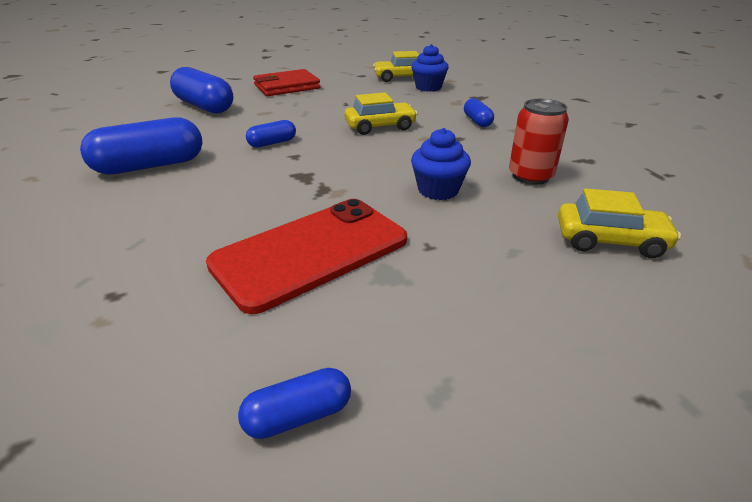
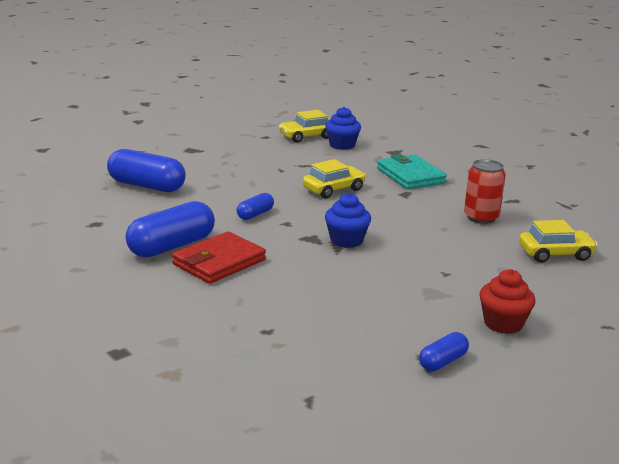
camera: 20 degrees left, 10 degrees down
red phone [206,199,407,314] -> none
red wallet [253,69,320,96] -> red wallet moved to [172,231,266,284]
blue cupcake [411,128,471,200] -> blue cupcake moved to [325,193,371,248]
blue capsule [464,98,494,127] -> turquoise wallet [377,154,447,189]
none -> red cupcake [479,269,536,334]

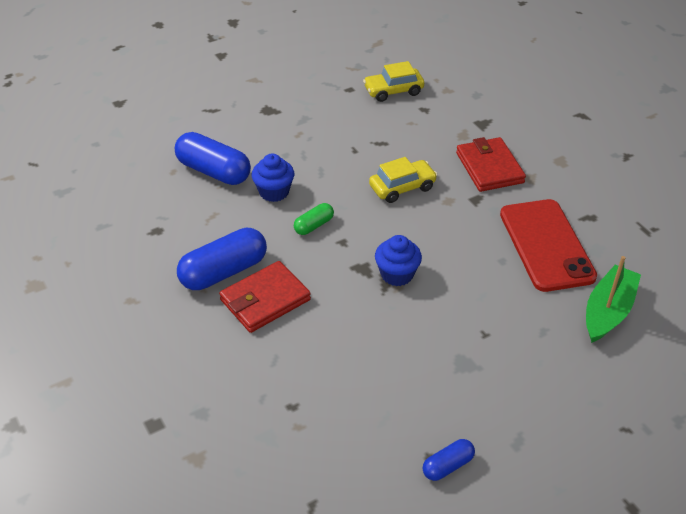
camera: 10 degrees right, 20 degrees up
blue capsule [237,193,274,220] -> green capsule [294,203,334,235]
blue cupcake [325,107,361,150] -> blue cupcake moved to [252,153,294,202]
turquoise wallet [377,154,447,189] -> red wallet [456,137,526,192]
red can [464,159,506,224] -> red phone [500,199,597,292]
red cupcake [479,269,536,334] -> none
yellow car [519,220,598,263] -> green boat [586,256,641,343]

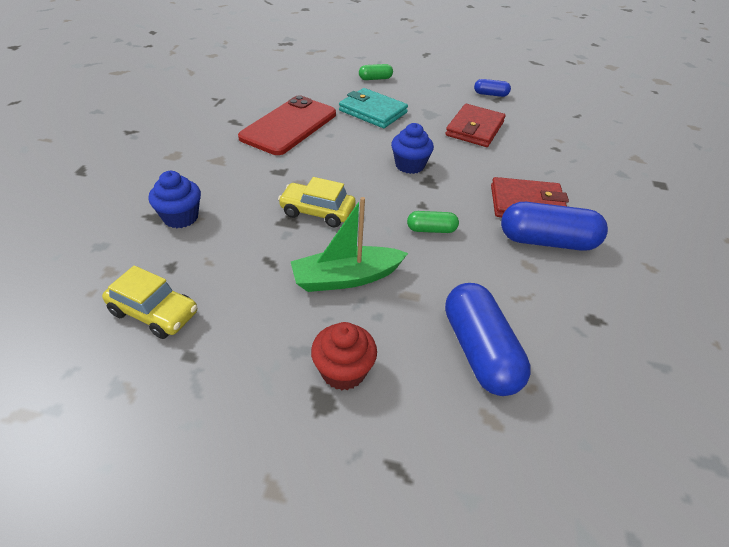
camera: 140 degrees left, 0 degrees up
blue cupcake [252,153,294,202] -> blue cupcake moved to [149,171,201,228]
red wallet [456,137,526,192] -> red wallet moved to [445,104,505,147]
green boat [586,256,641,343] -> green boat moved to [290,197,408,292]
none -> red cupcake [311,322,377,390]
none -> turquoise wallet [339,88,408,128]
none -> green capsule [359,64,393,80]

